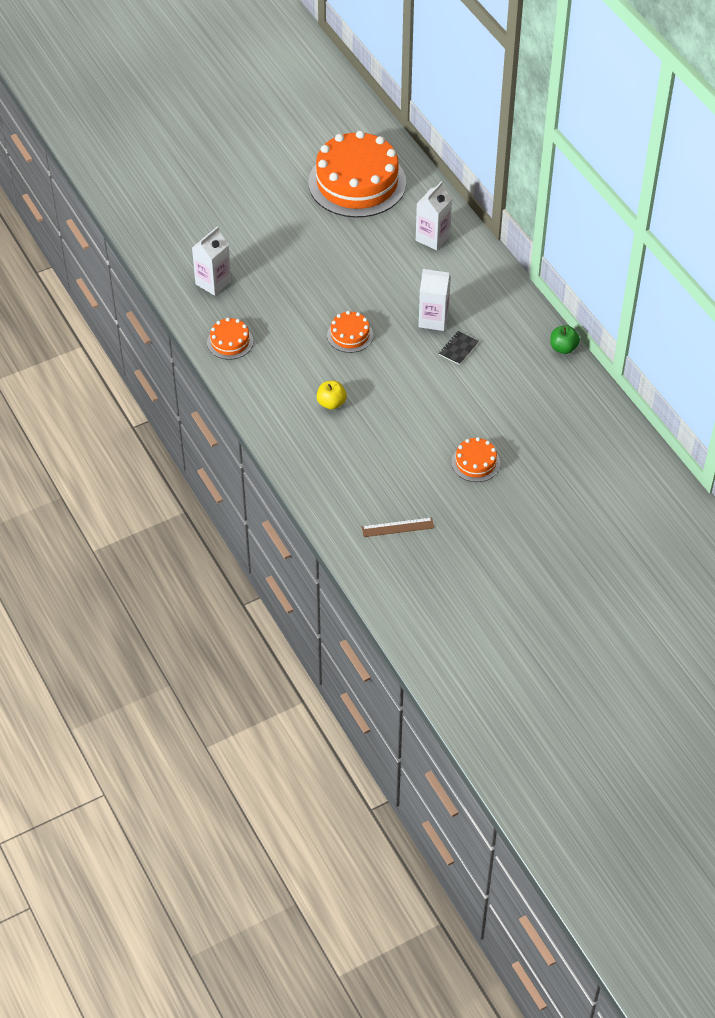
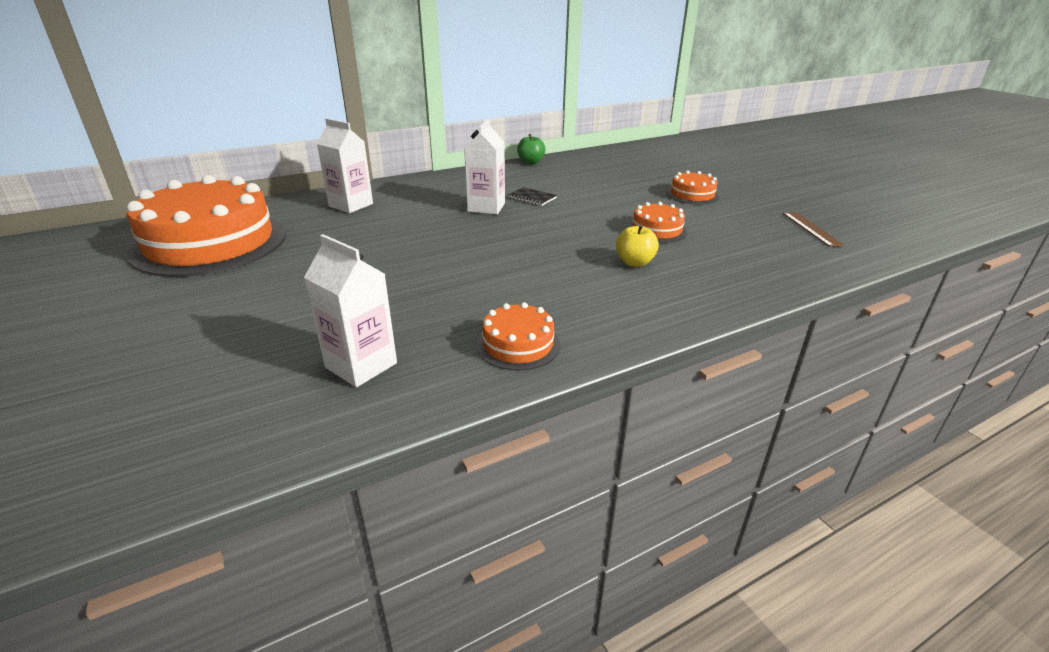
camera: 90 degrees left, 20 degrees down
orange cake [327,311,373,353] -> orange cake moved to [627,202,688,243]

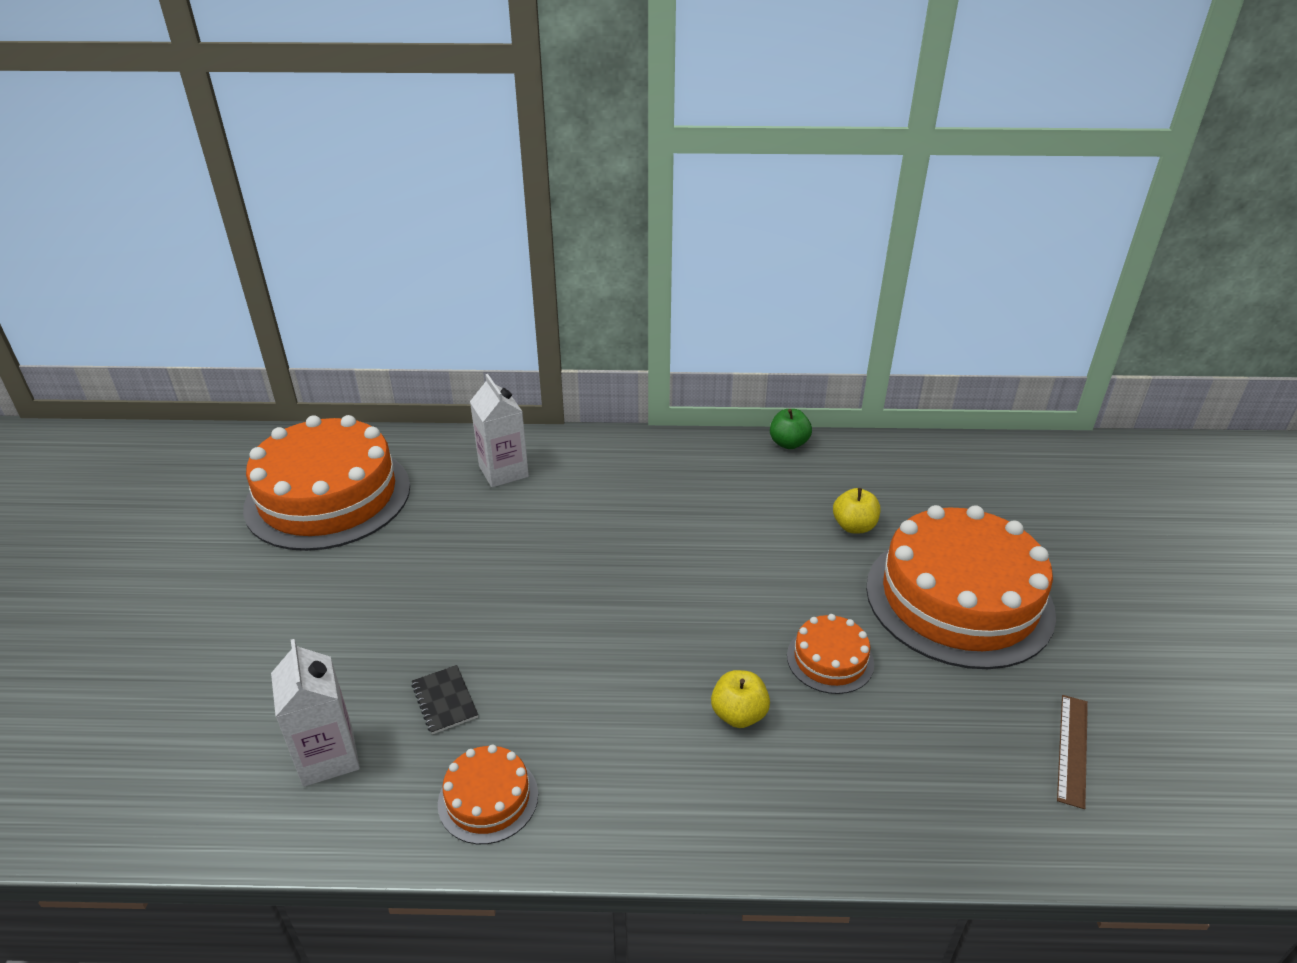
camera: 30 degrees right, 5 degrees up
white carton [464,119,505,214] -> none
black notebook [508,187,557,206] -> black notebook moved to [412,665,478,734]
orange cake [666,170,719,204] -> orange cake [866,505,1056,669], size x2.26
none -> yellow apple [833,488,880,534]

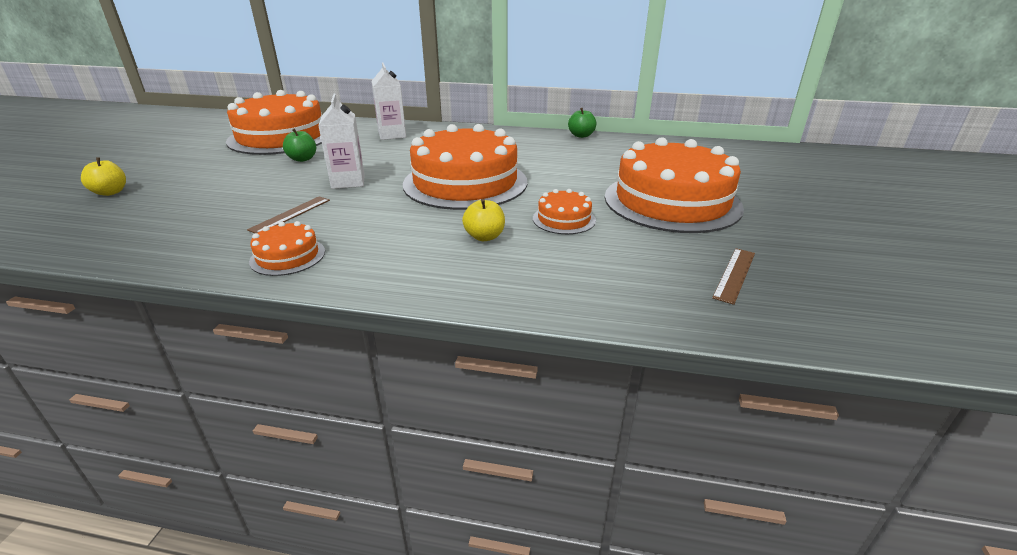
camera: 10 degrees right, 5 degrees down
white carton [271,639,360,787] -> white carton moved to [318,94,365,189]
black notebook [412,665,478,734] -> brown ruler [247,196,330,233]
yellow apple [833,488,880,534] -> yellow apple moved to [81,157,126,196]
none -> green apple [283,128,316,162]
none -> orange cake [403,124,527,210]

